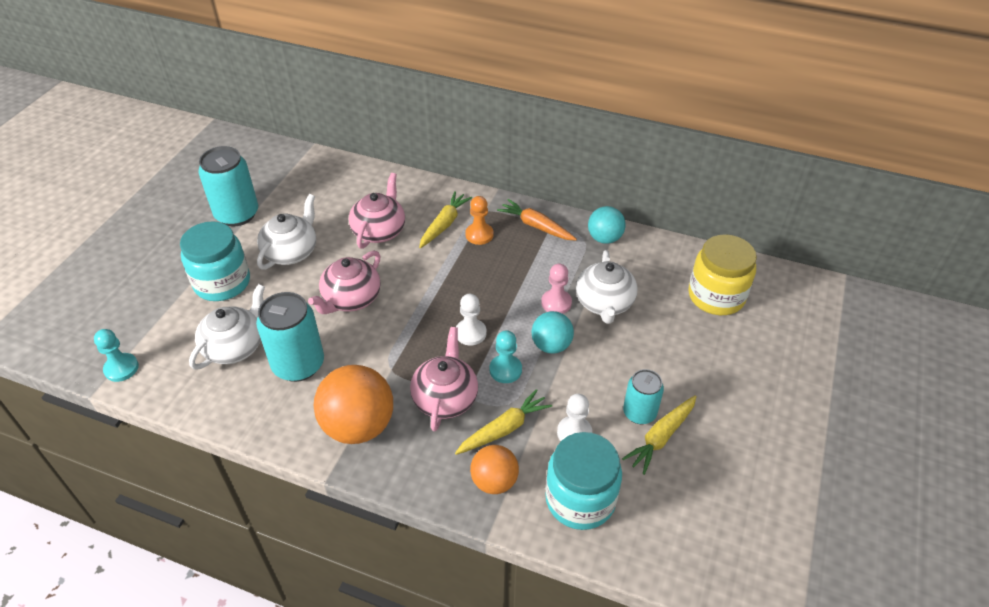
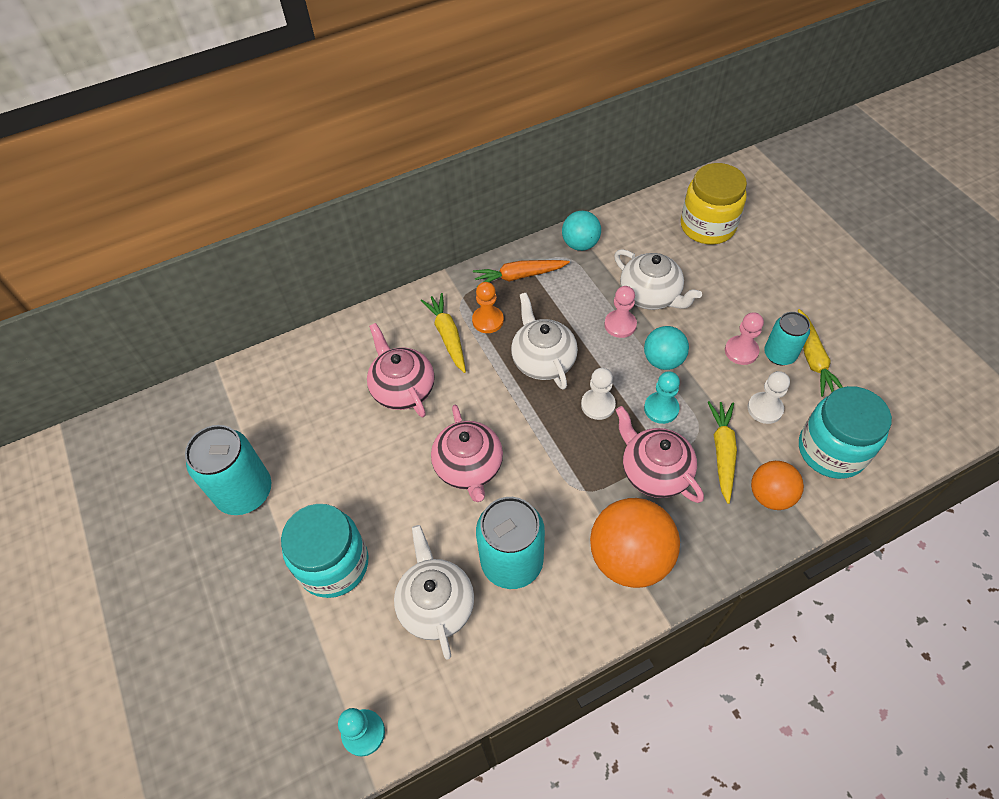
camera: 45 degrees left, 10 degrees up
white teapot [257,194,316,270] -> white teapot moved to [511,293,578,390]
none -> pink pawn [725,312,764,365]

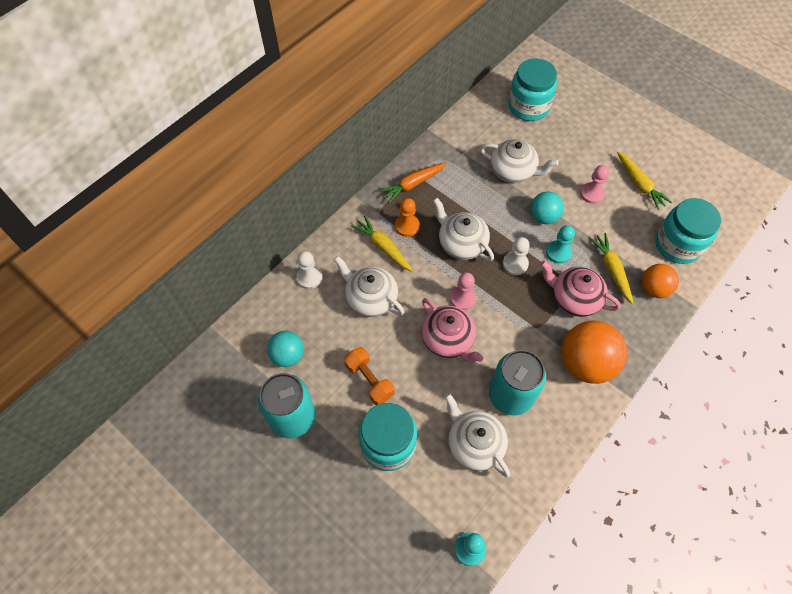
camera: 25 degrees left, 5 degrees up
pink teapot [367,323,435,417] -> white teapot [334,256,405,317]
turquoise ball [562,211,601,251] -> turquoise ball moved to [267,331,304,367]
pink pawn [604,286,637,338] -> pink pawn moved to [450,273,476,310]
yellow jar [681,163,747,244] -> turquoise jar [508,58,557,121]
white pawn [748,371,790,424] -> white pawn moved to [297,251,323,289]
turquoise can [764,312,810,365] -> none
none -> orange dumbbell [344,347,395,405]

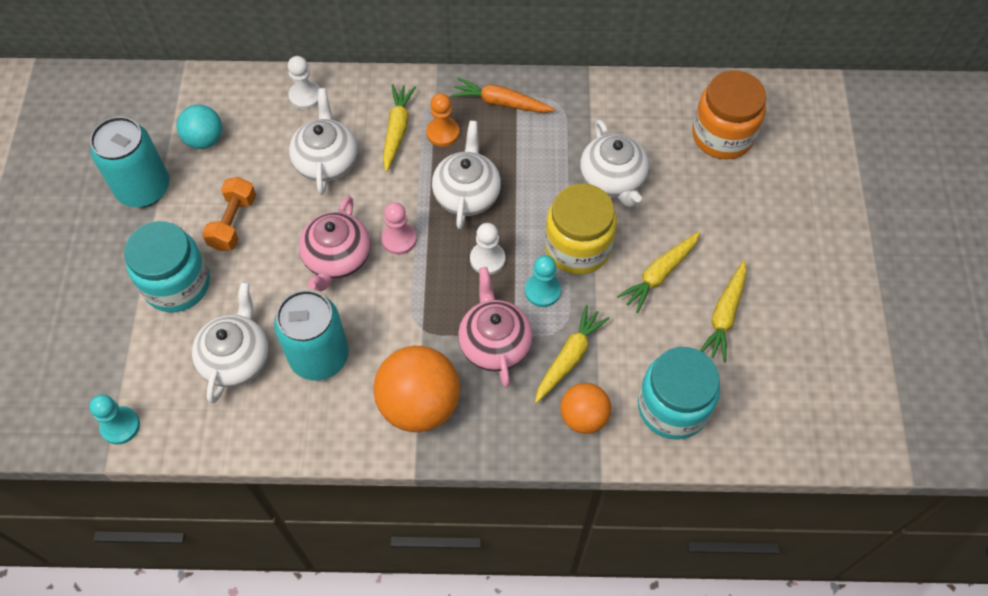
camera: 50 degrees right, 0 degrees up
turquoise jar [508,58,557,121] -> orange jar [692,70,766,159]
turquoise ball [531,192,564,224] -> yellow jar [545,184,617,274]
pink pawn [580,165,609,204] -> yellow carrot [617,232,700,313]

